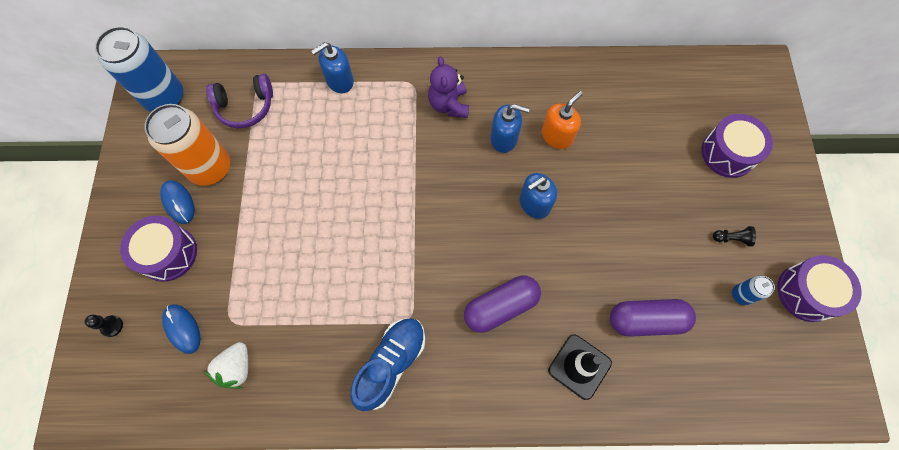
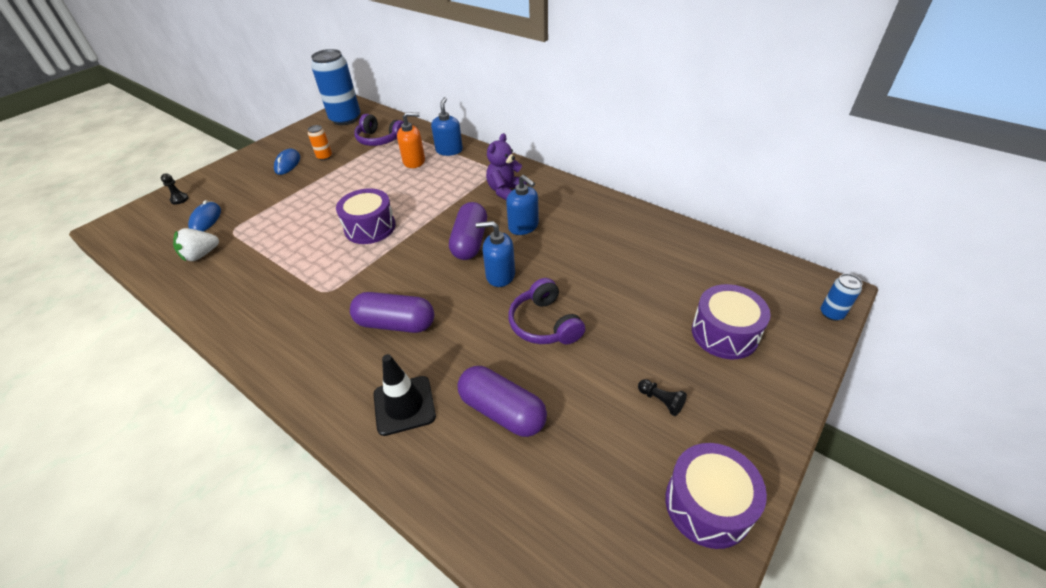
camera: 40 degrees right, 25 degrees down
purple drum [120,216,197,282] -> purple drum moved to [336,188,396,244]
orange can [144,104,230,186] -> orange can [308,125,332,160], size x0.45
blue soap dispenser [311,42,354,93] -> blue soap dispenser turned 90 degrees clockwise [431,97,463,156]
blue shoe [351,318,425,411] -> none
orange soap dispenser [542,91,583,149] -> orange soap dispenser moved to [397,112,425,168]
blue can [732,276,775,305] -> blue can moved to [821,274,862,321]
none -> purple capsule [449,202,487,260]
none -> purple headphones [508,278,585,344]

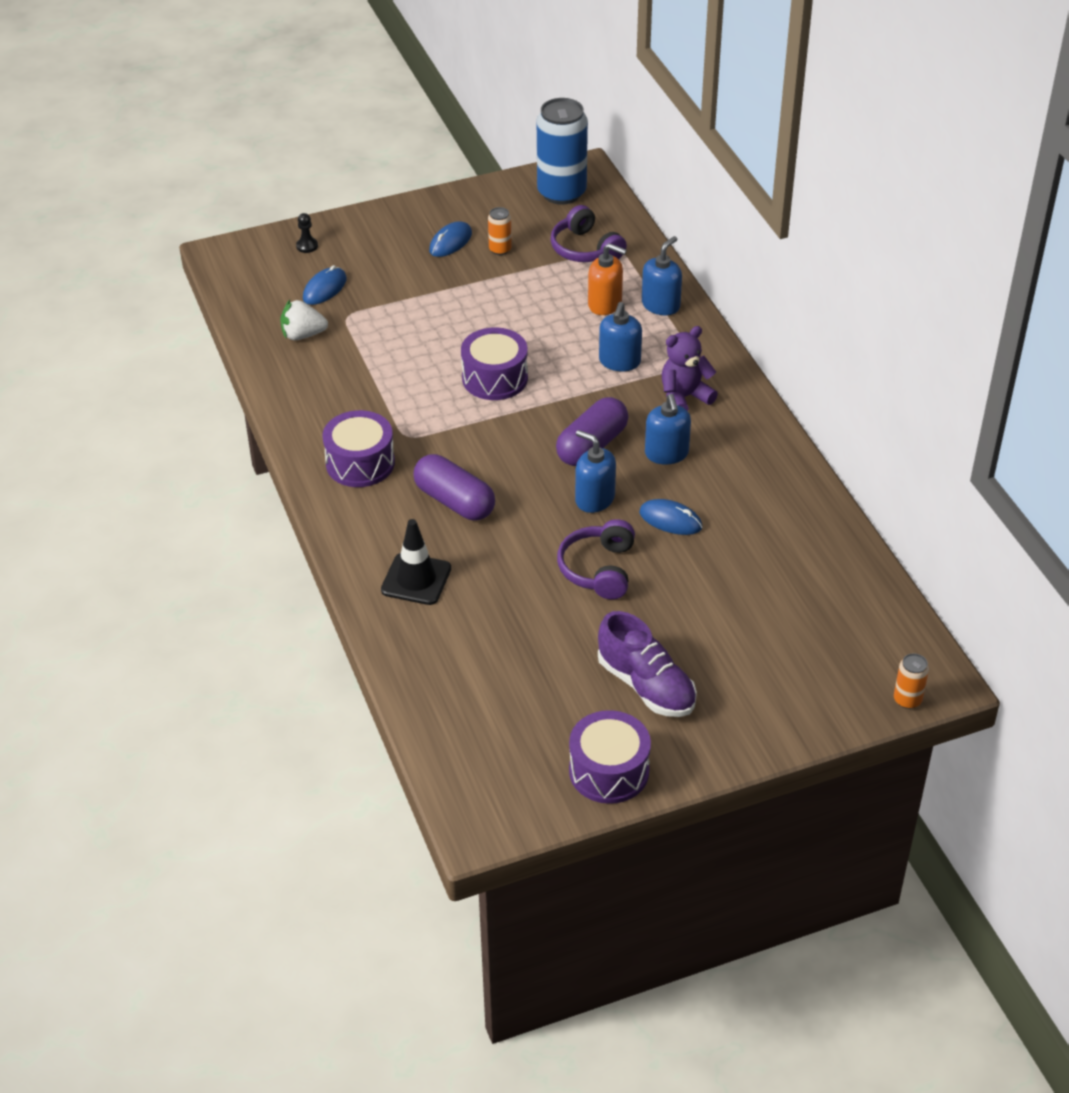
camera: 30 degrees right, 0 degrees up
purple capsule [457,366,547,437] -> none
black pawn [638,379,687,416] -> purple shoe [598,611,697,717]
purple drum [692,284,771,359] -> purple drum moved to [322,410,395,487]
blue can [821,274,862,321] -> orange can [894,653,929,709]
none -> blue soap dispenser [599,302,642,371]
none -> blue mouse [639,499,703,535]

